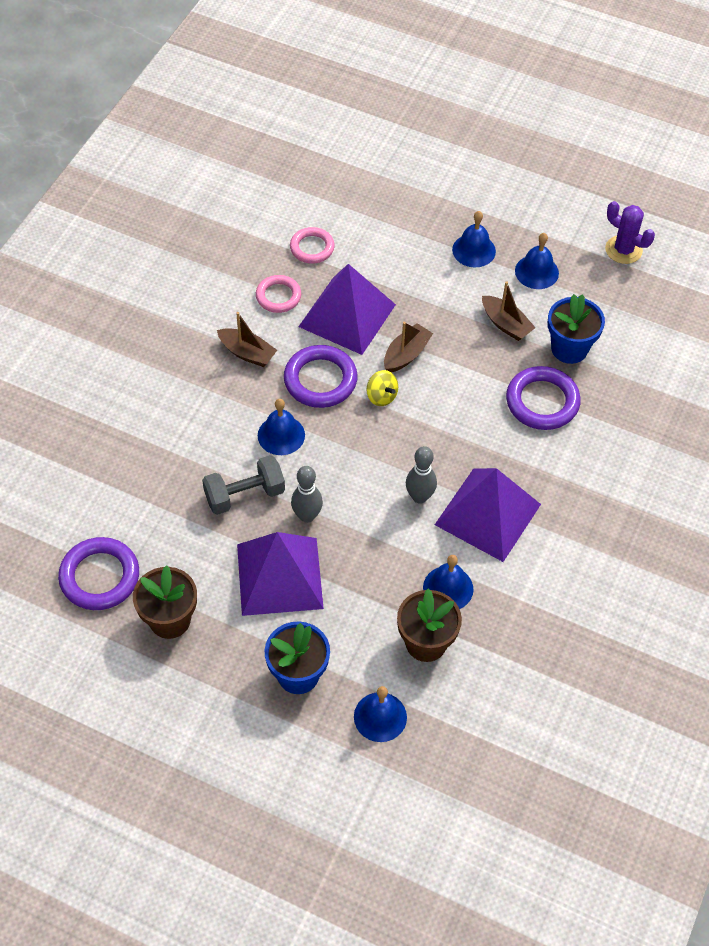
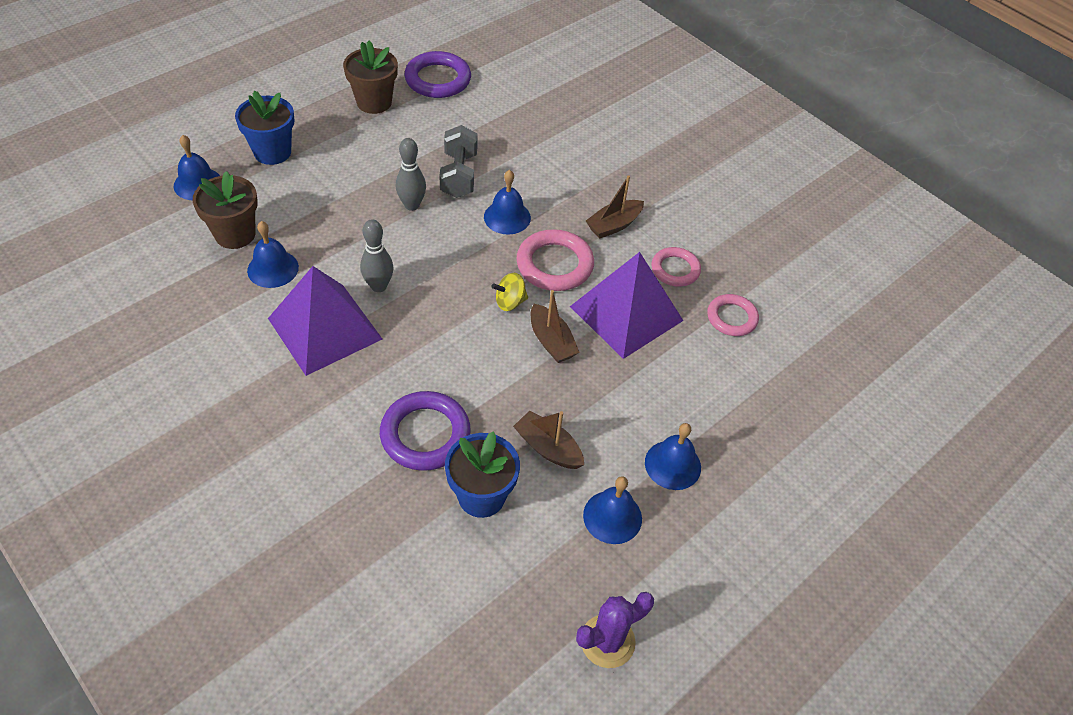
camera: 110 degrees right, 5 degrees down
purple pyramid [237,532,324,616] -> none
purple ring [284,345,358,408] -> pink ring [516,229,594,291]
brown boat [482,281,536,341] -> brown boat turned 60 degrees clockwise [513,411,584,469]

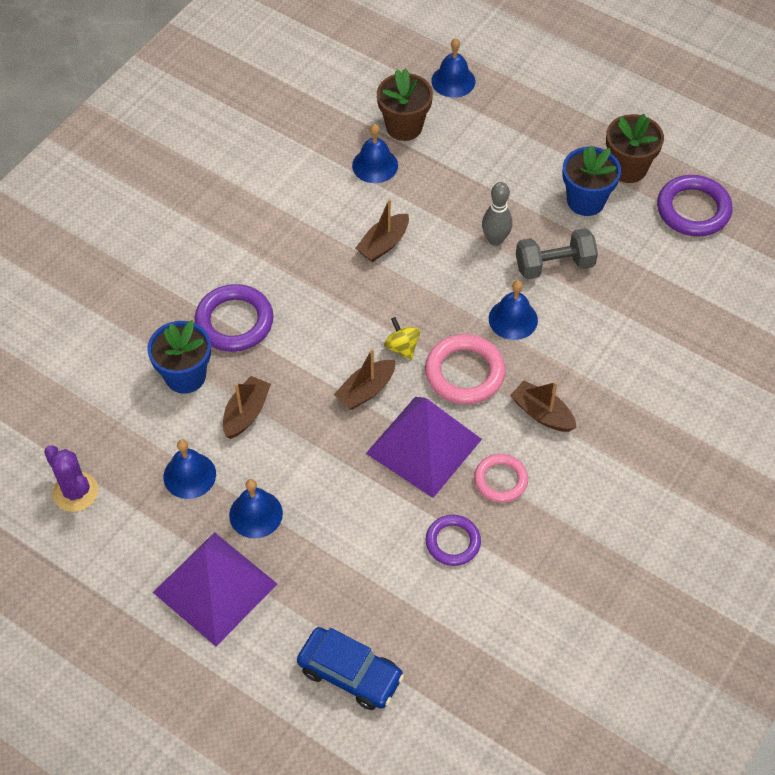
camera: 80 degrees right, 5 degrees up
blue flower pot [235,90,294,165] -> blue flower pot moved to [563,145,621,216]
purple pyramid [268,266,382,376] -> purple pyramid moved to [153,532,277,646]
grey bowling pin [360,219,393,292] -> brown boat [355,199,409,262]
pink ring [707,294,759,336] -> purple ring [425,515,481,566]
none -> blue car [297,627,404,710]

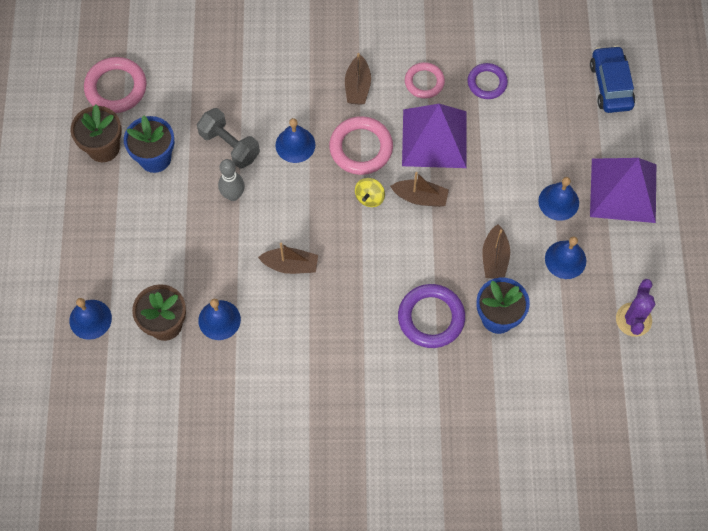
camera: 125 degrees left, 10 degrees up
brown boat [223,376,271,439] -> brown boat turned 75 degrees counterclockwise [482,224,510,279]
purple ring [657,175,732,237] -> pink ring [84,57,147,113]

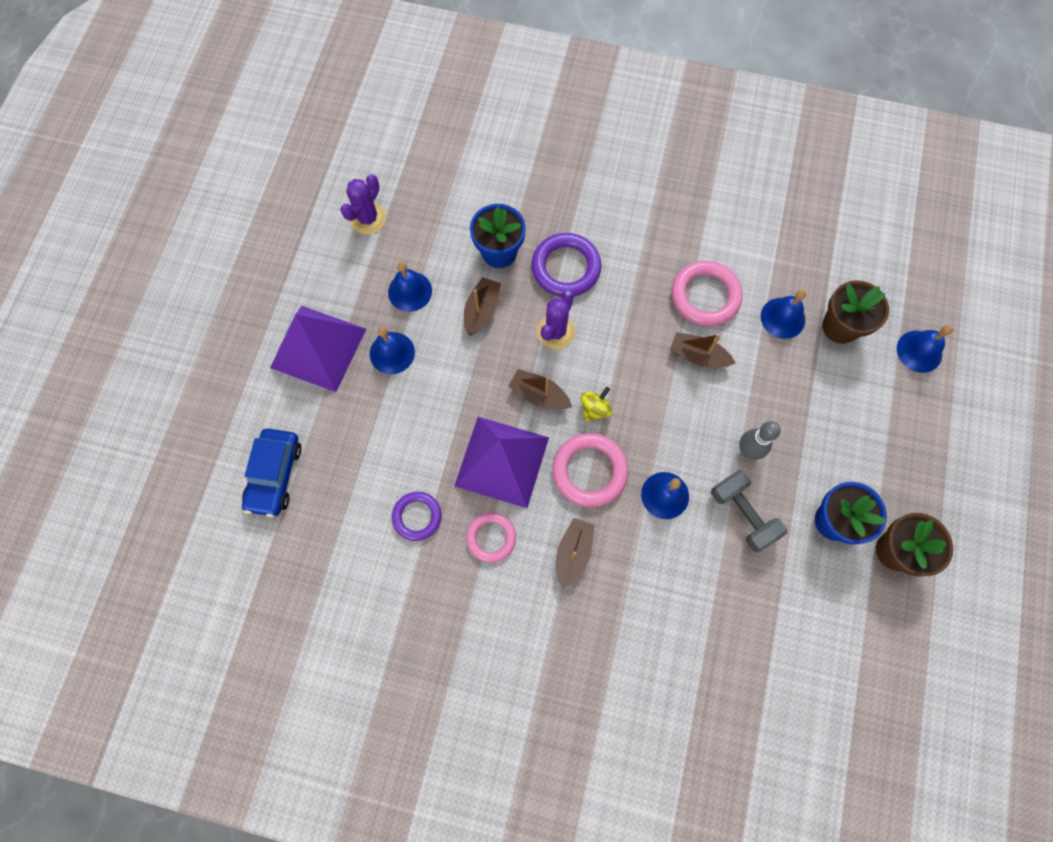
camera: 165 degrees left, 5 degrees up
pink ring [84,57,147,113] -> pink ring moved to [671,261,743,326]
none -> purple cactus [537,290,575,349]

